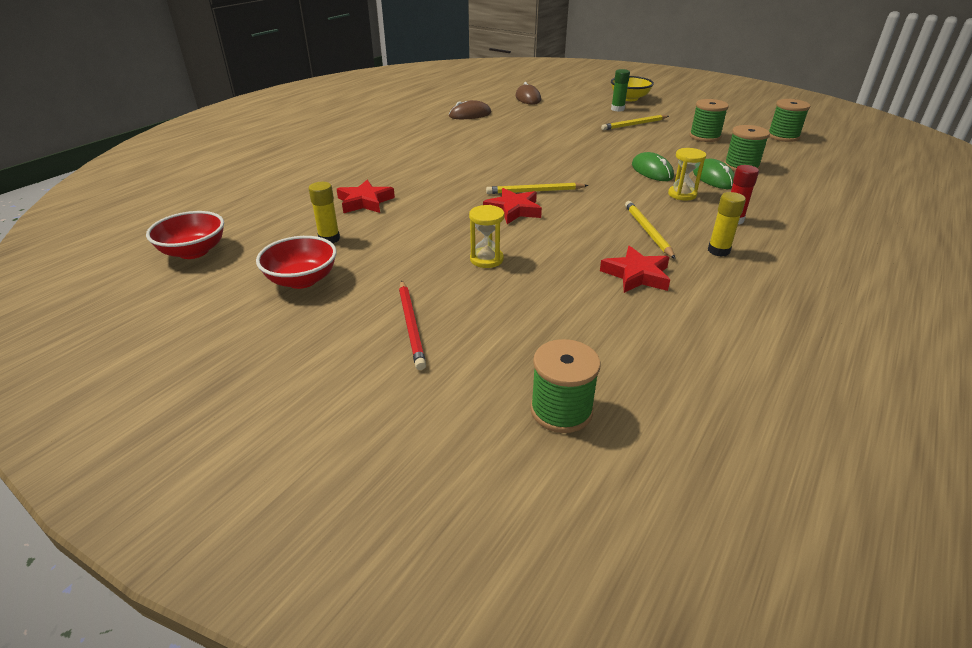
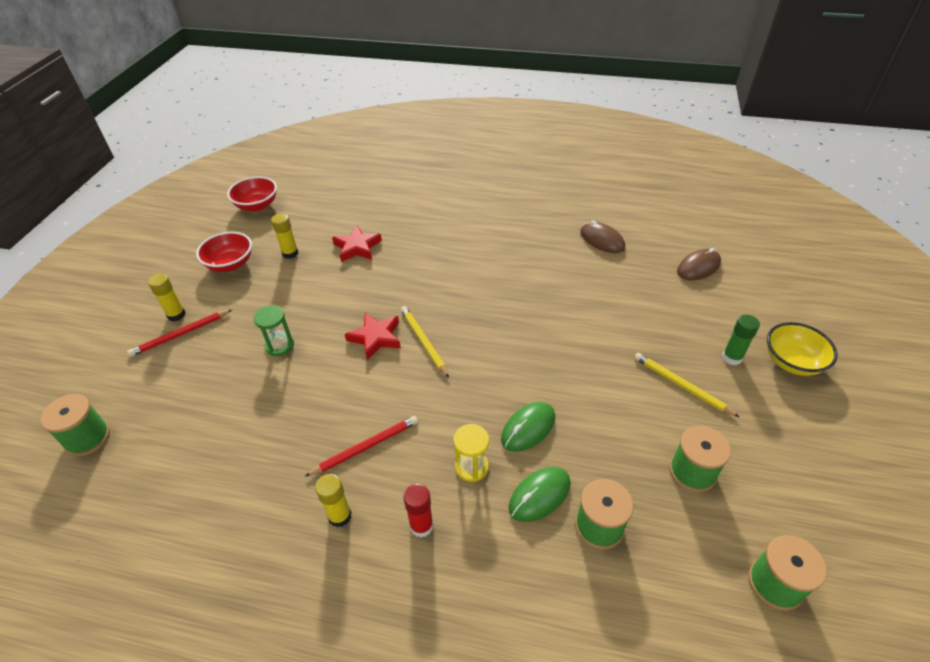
camera: 70 degrees right, 10 degrees up
yellow hourglass [469,205,505,268] -> green hourglass [254,305,294,356]
red star [600,246,670,293] -> none
yellow pencil [625,201,675,259] -> red pencil [304,416,418,477]
none -> yellow glue stick [148,274,186,322]

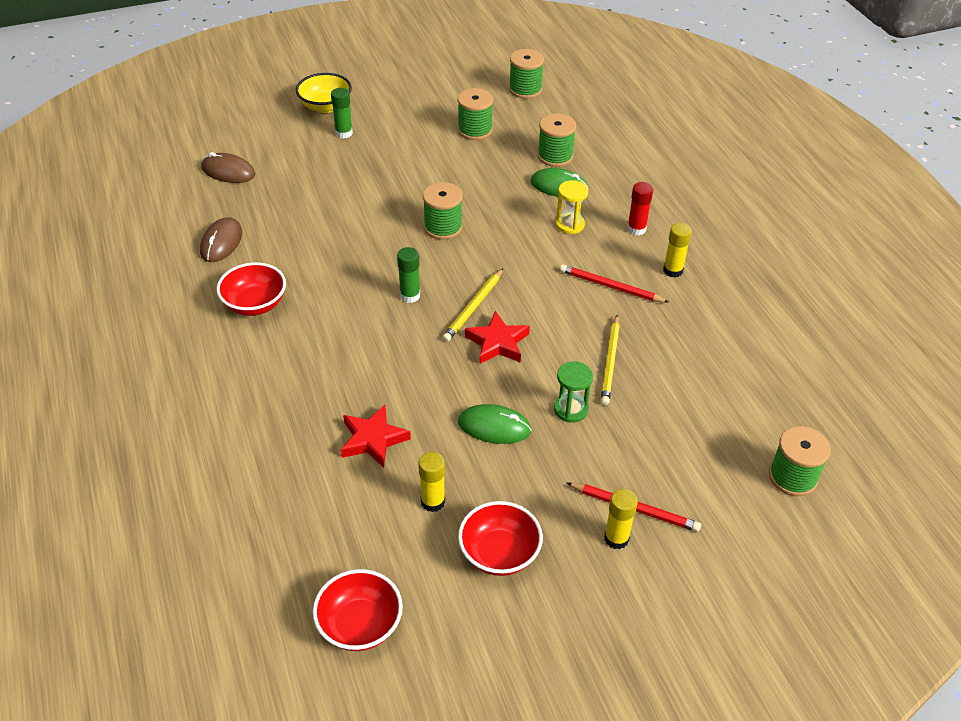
camera: 125 degrees left, 0 degrees up
green mouse [501,402,555,452] -> green mouse moved to [458,404,532,444]
yellow pencil [634,353,739,417] -> yellow pencil moved to [601,315,620,405]
none -> red bowl [216,262,286,316]
none -> green glue stick [397,247,420,303]
none -> green spool [423,182,463,240]

